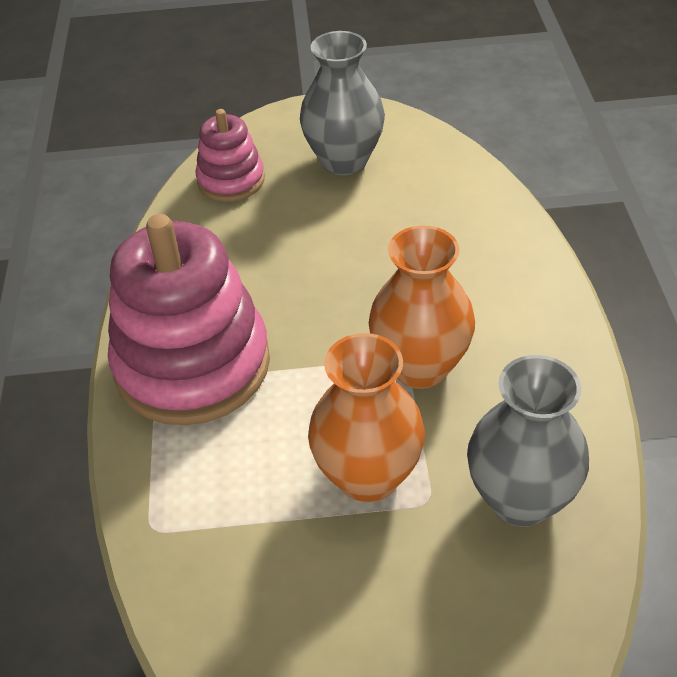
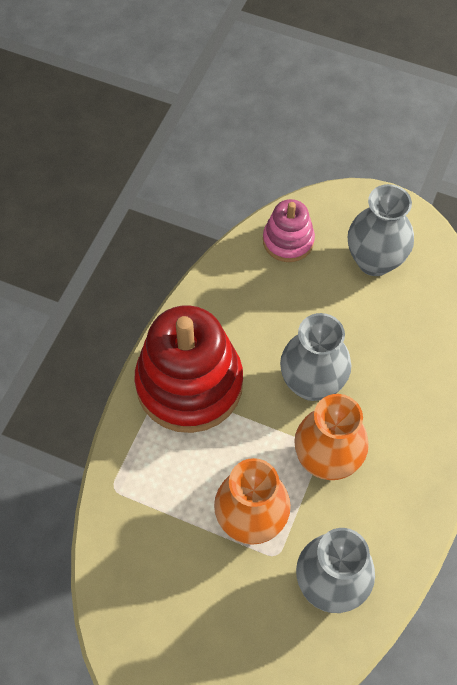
camera: 25 degrees right, 15 degrees up
pink stacking toy [108,214,270,425] -> red stacking toy [134,305,243,433]
none -> grey vase [280,313,351,401]

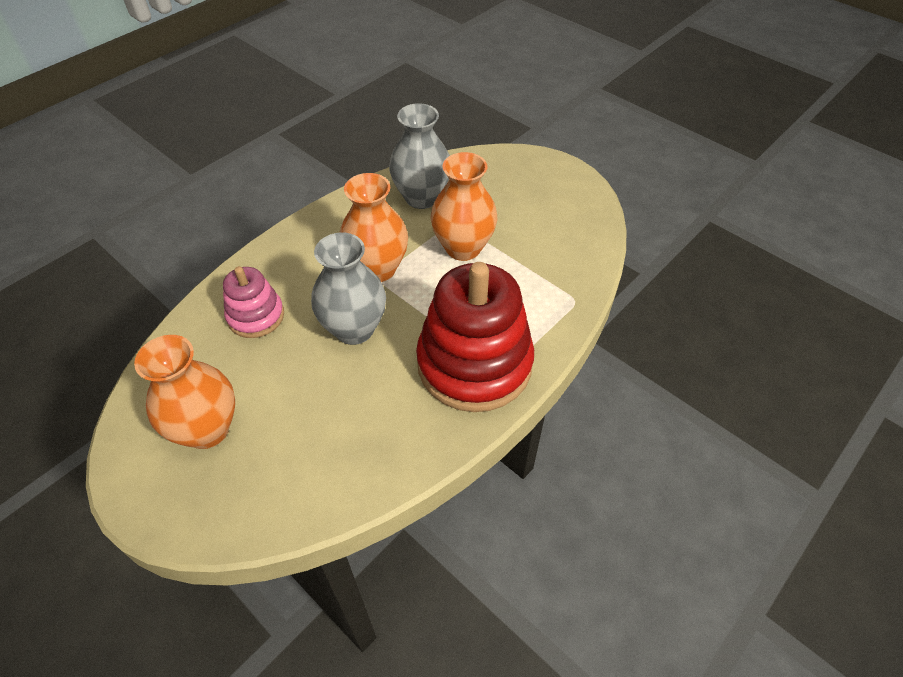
camera: 160 degrees left, 10 degrees down
pink stacking toy [263,199,315,262] -> pink stacking toy moved to [223,266,284,338]
grey vase [348,184,414,276] -> orange vase [134,335,235,449]

